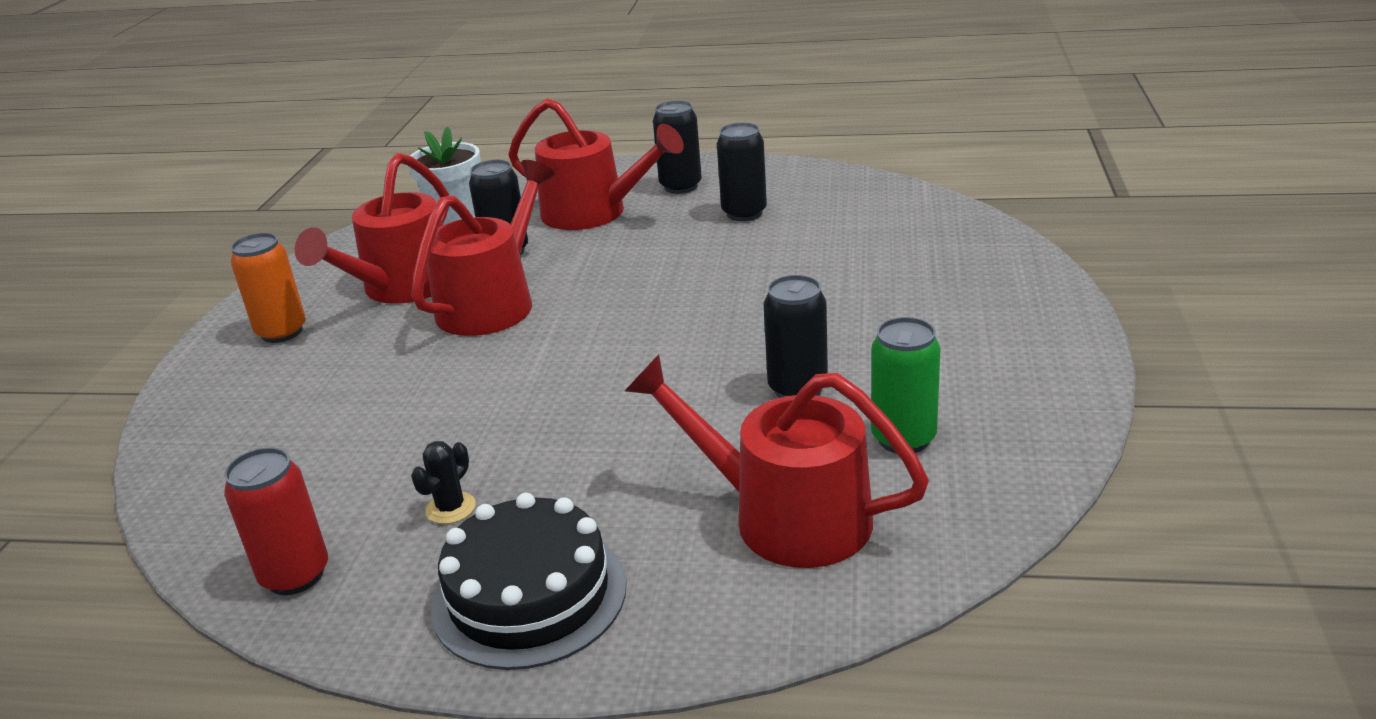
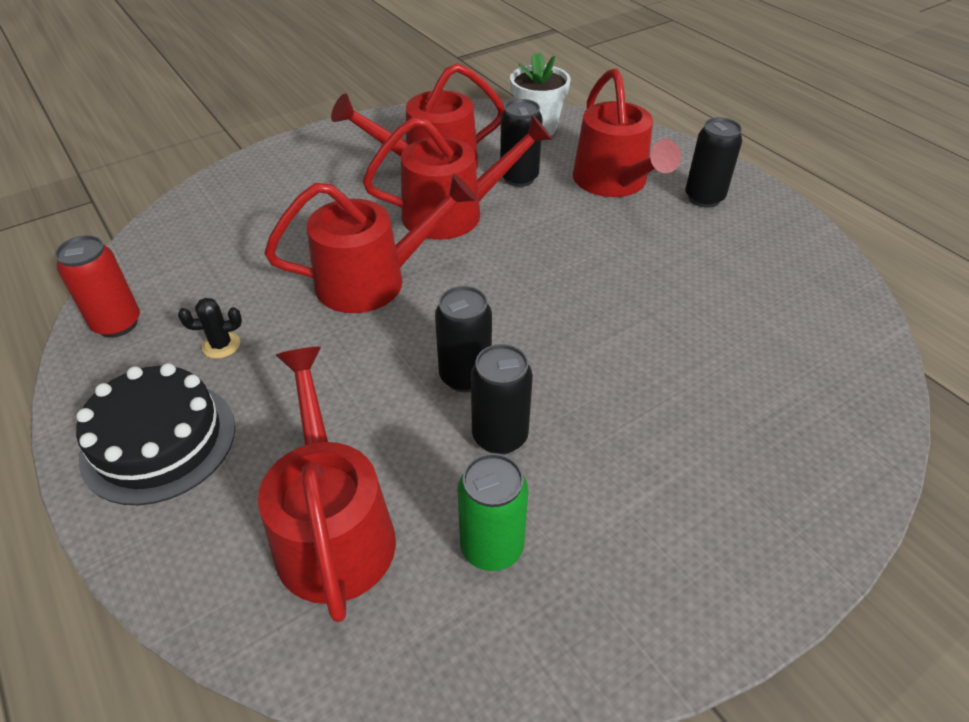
camera: 45 degrees right, 15 degrees up
orange can [231,233,306,343] -> none
black can [717,123,767,221] -> black can moved to [435,286,492,392]
none -> red watering can [264,173,477,313]

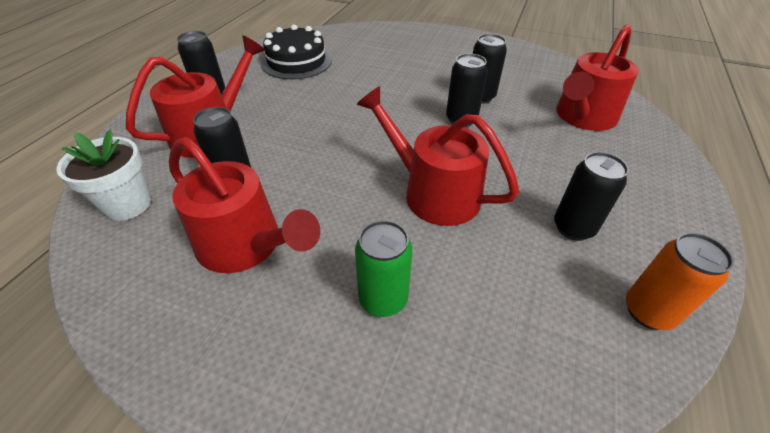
camera: 125 degrees left, 0 degrees up
red can [55,235,140,338] -> orange can [626,233,734,330]
black cake [76,363,235,505] -> black cake moved to [261,25,332,79]
black cactus [178,298,242,359] -> black can [554,152,629,241]
red watering can [363,115,552,240] -> none
green can [457,453,529,571] -> green can moved to [355,220,412,317]

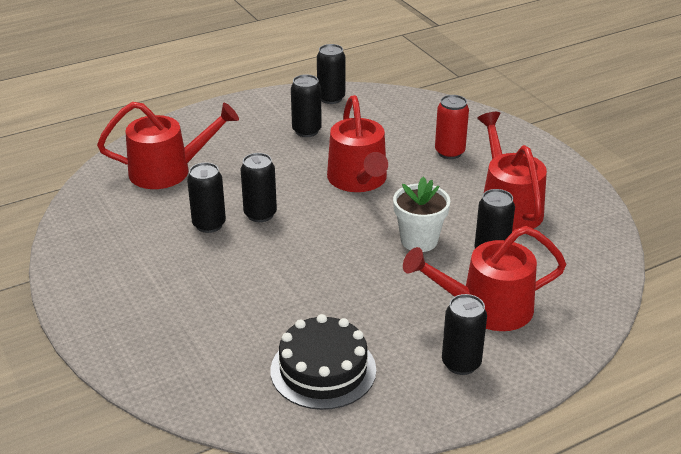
camera: 140 degrees left, 10 degrees down
white flower pot [57,130,151,221] -> white flower pot moved to [393,177,450,252]
green can [355,220,412,317] -> red can [435,95,469,159]
orange can [626,233,734,330] -> black can [317,44,345,104]

